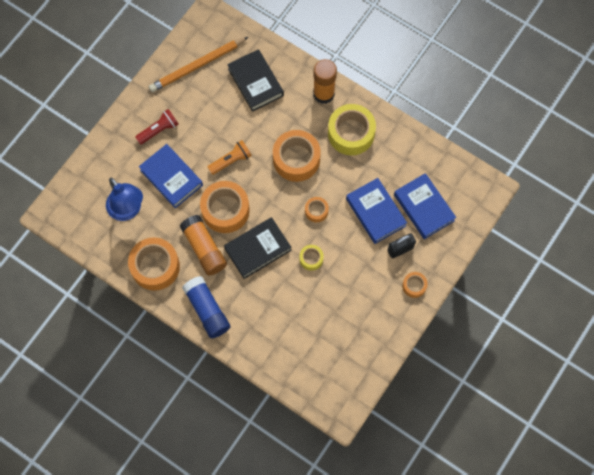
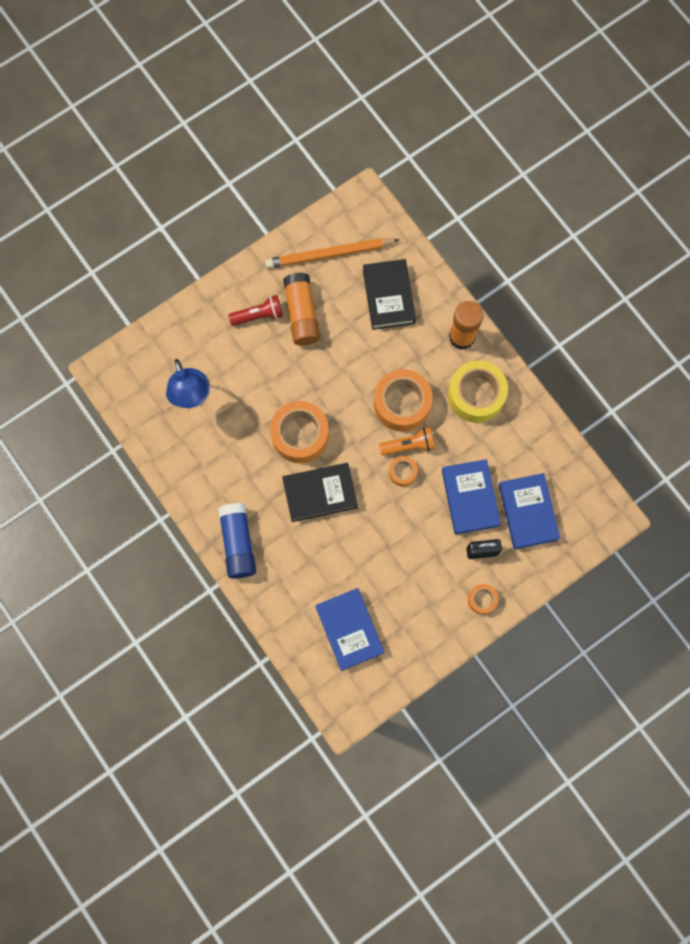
camera: 20 degrees right, 5 degrees up
orange tape [128,237,180,291] -> none
blue book [139,144,203,208] -> blue book moved to [315,588,384,671]
orange glue stick [180,215,227,276] -> orange glue stick moved to [283,273,320,346]
orange flashlight [208,140,252,175] -> orange flashlight moved to [379,427,435,456]
yellow tape [299,245,324,271] -> none

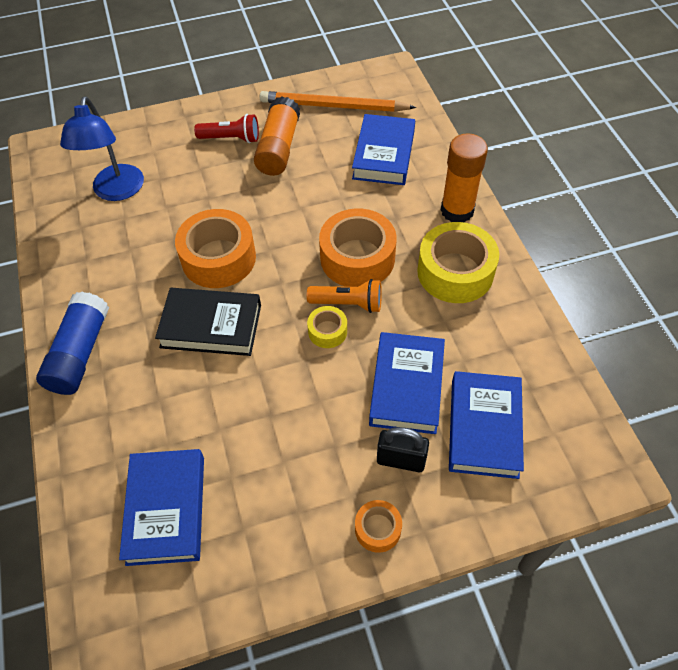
camera: 20 degrees right, 20 degrees down
black book [363,259,416,330] -> blue book [352,114,415,185]
orange tape [389,456,418,487] -> yellow tape [307,306,347,348]

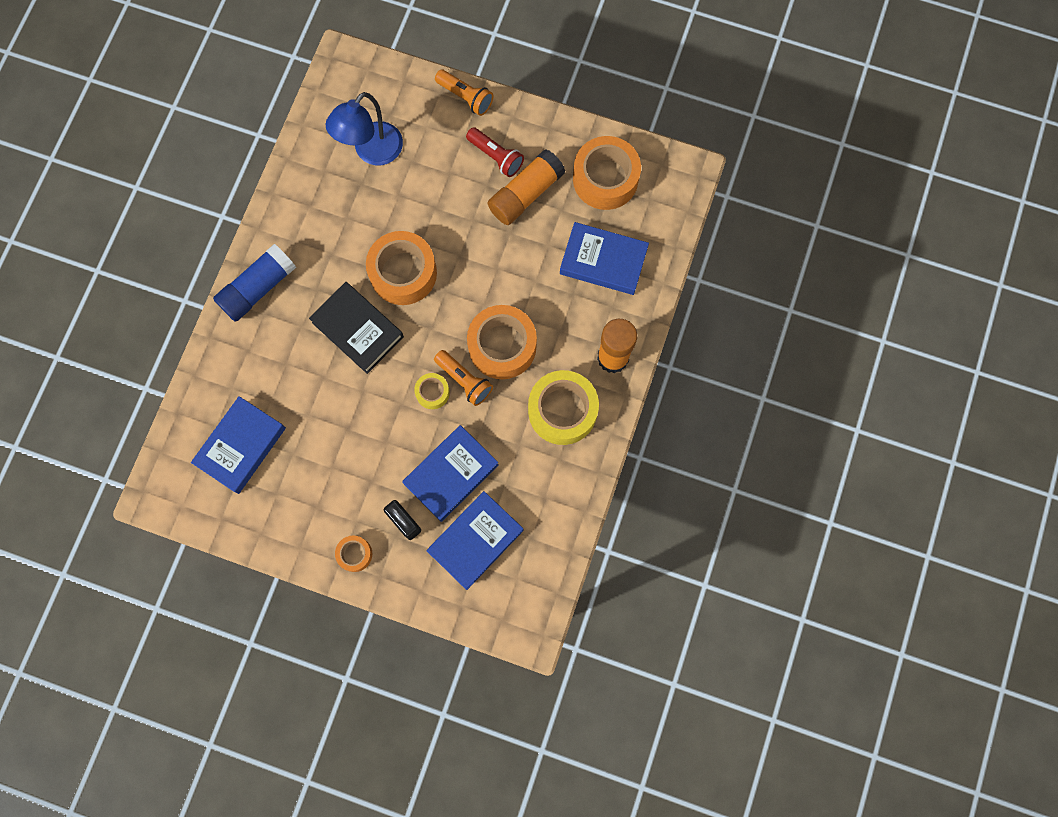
camera: 35 degrees right, 20 degrees up
orange pencil [260,91,416,112] -> orange tape [573,136,641,210]
blue book [352,114,415,185] -> blue book turned 60 degrees clockwise [560,222,649,295]
none -> orange flashlight [435,70,494,116]

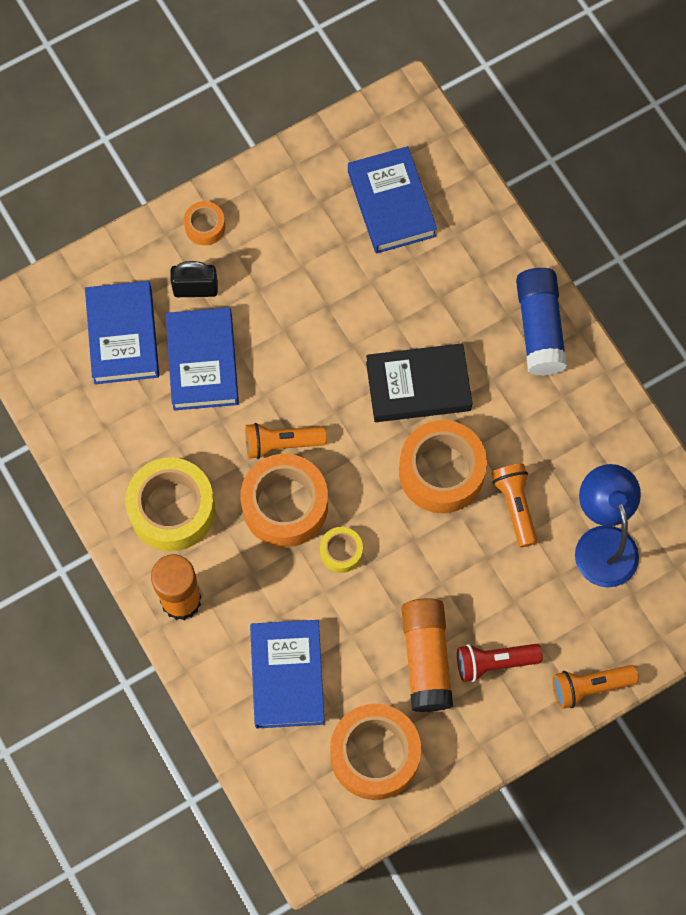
camera: 130 degrees right, 5 degrees down
yellow tape [414,373,450,409] -> yellow tape moved to [320,527,363,573]
blue book [560,222,649,295] -> blue book turned 60 degrees counterclockwise [250,620,325,728]
none -> orange flashlight [491,464,537,547]

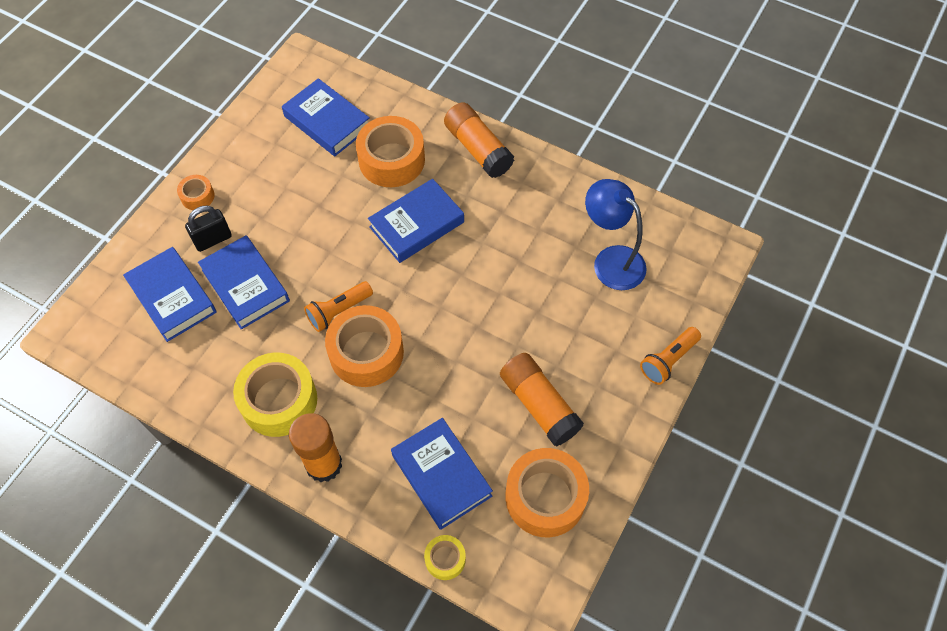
camera: 30 degrees left, 10 degrees down
yellow tape [320,527,363,573] -> yellow tape moved to [424,535,466,580]
black book [366,343,473,422] -> blue book [368,179,464,263]
orange tape [399,420,487,513] -> orange tape moved to [356,116,425,187]
red flashlight [457,644,543,682] -> none
orange flashlight [491,464,537,547] -> none
blue glue stick [516,268,567,376] -> orange glue stick [444,102,514,178]

